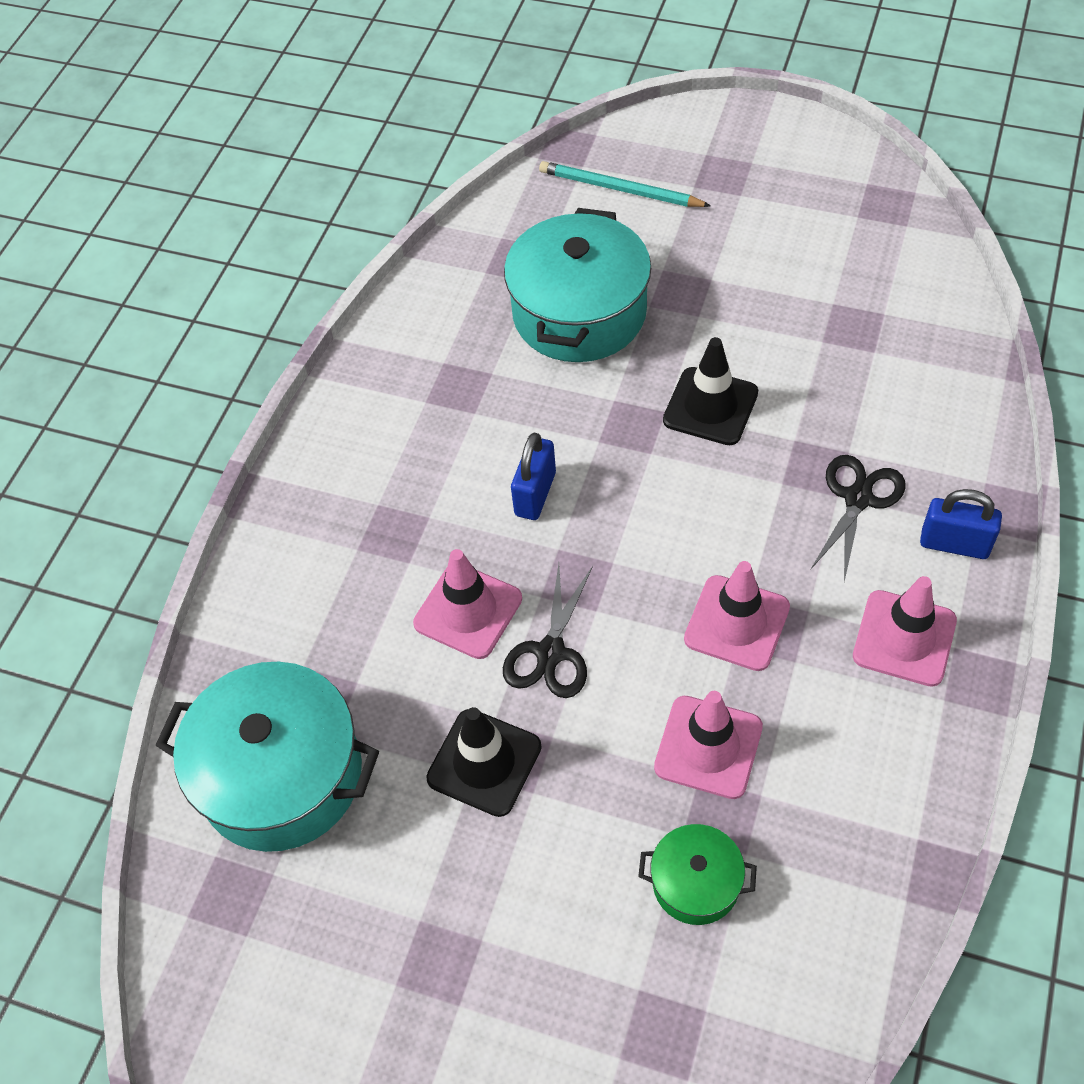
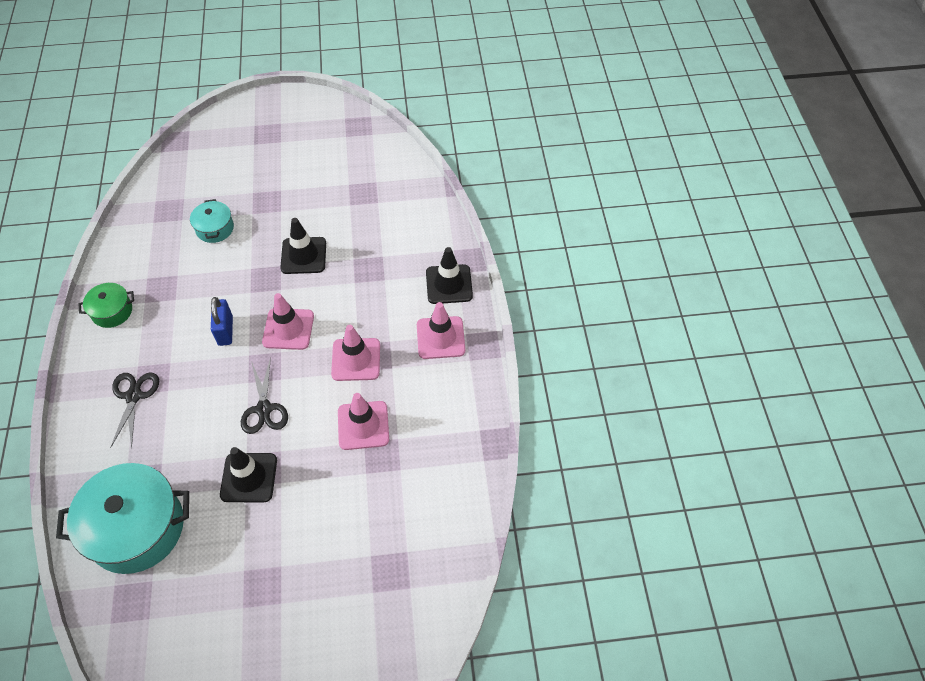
camera: 30 degrees left, 0 degrees up
pink traffic cone [413,549,522,659] -> pink traffic cone moved to [262,293,314,350]
turquoise pot [504,208,651,362] -> turquoise pot [190,199,234,243], size x0.50
turquoise pencil [539,161,711,207] -> none
green pot [638,824,757,925] -> green pot moved to [78,283,134,328]
black scissors [810,455,906,582] -> black scissors moved to [110,373,159,448]
blue padlock [920,489,1002,559] -> black traffic cone [426,247,473,304]

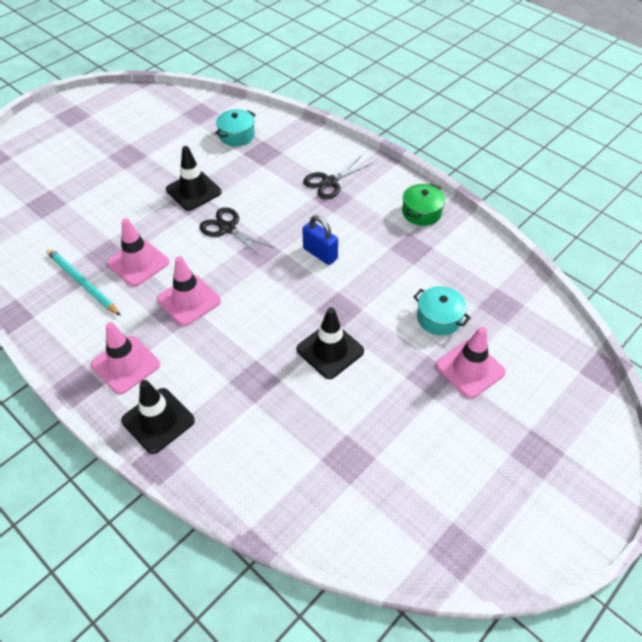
camera: 140 degrees right, 5 degrees down
turquoise pot [56,463,189,574] -> turquoise pot [215,109,256,146], size x0.50
black scissors [110,373,159,448] -> black scissors turned 90 degrees clockwise [303,156,373,199]
pink traffic cone [262,293,314,350] -> pink traffic cone moved to [435,326,506,399]
none -> turquoise pencil [46,248,121,316]

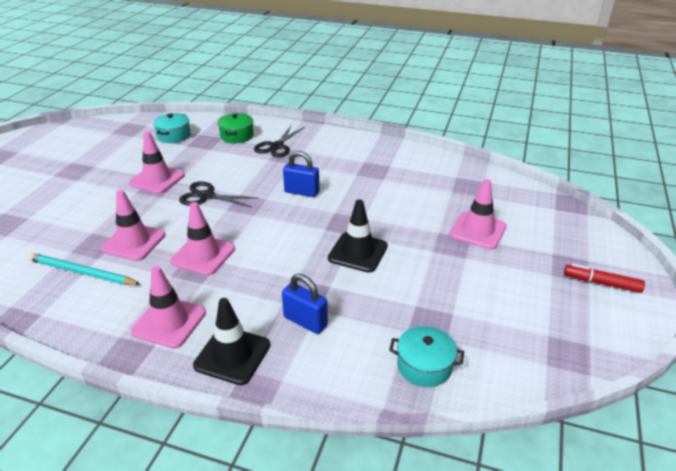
camera: 25 degrees left, 15 degrees down
black traffic cone [166,146,222,211] -> pink traffic cone [129,131,185,194]
green pot [402,184,445,226] -> green pot moved to [218,113,254,143]
turquoise pot [413,286,471,335] -> turquoise pot moved to [389,326,464,387]
none -> blue padlock [282,274,328,334]
none -> red marker [564,264,645,293]

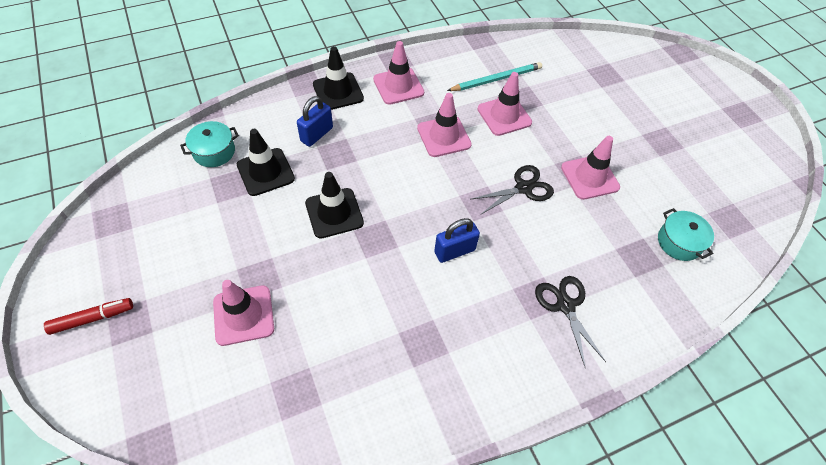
camera: 135 degrees right, 20 degrees up
green pot [218,113,254,143] -> none
blue padlock [282,274,328,334] -> blue padlock turned 45 degrees counterclockwise [297,96,333,147]
none -> black traffic cone [237,129,295,196]

